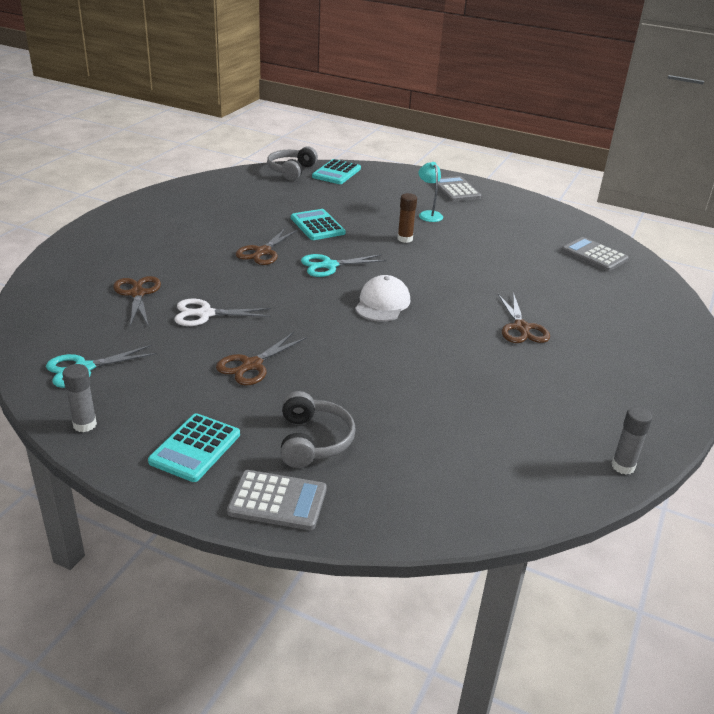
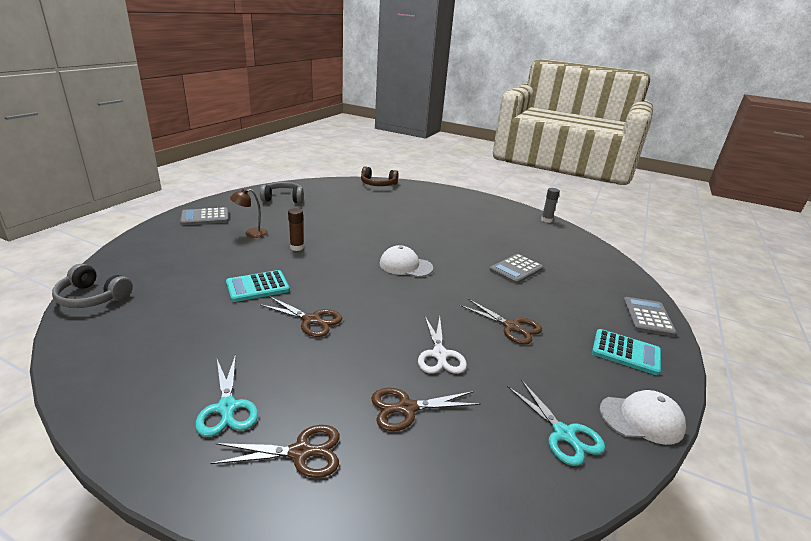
camera: 90 degrees left, 5 degrees down
grey glue stick [63,364,97,432] -> white cap [599,390,686,445]
grey headphones [280,391,356,468] -> grey headphones moved to [260,182,304,203]
turquoise scissors [301,254,387,277] -> turquoise scissors moved to [195,354,258,437]
turquoise calculator [312,159,361,184] -> none
turquoise lamp [418,162,443,222] -> brown lamp [230,188,268,238]
brown scissors [498,292,550,343] -> brown scissors moved to [210,425,340,478]
grey calculator [561,237,629,271] -> grey calculator moved to [490,254,543,284]
none -> brown headphones [361,166,399,186]

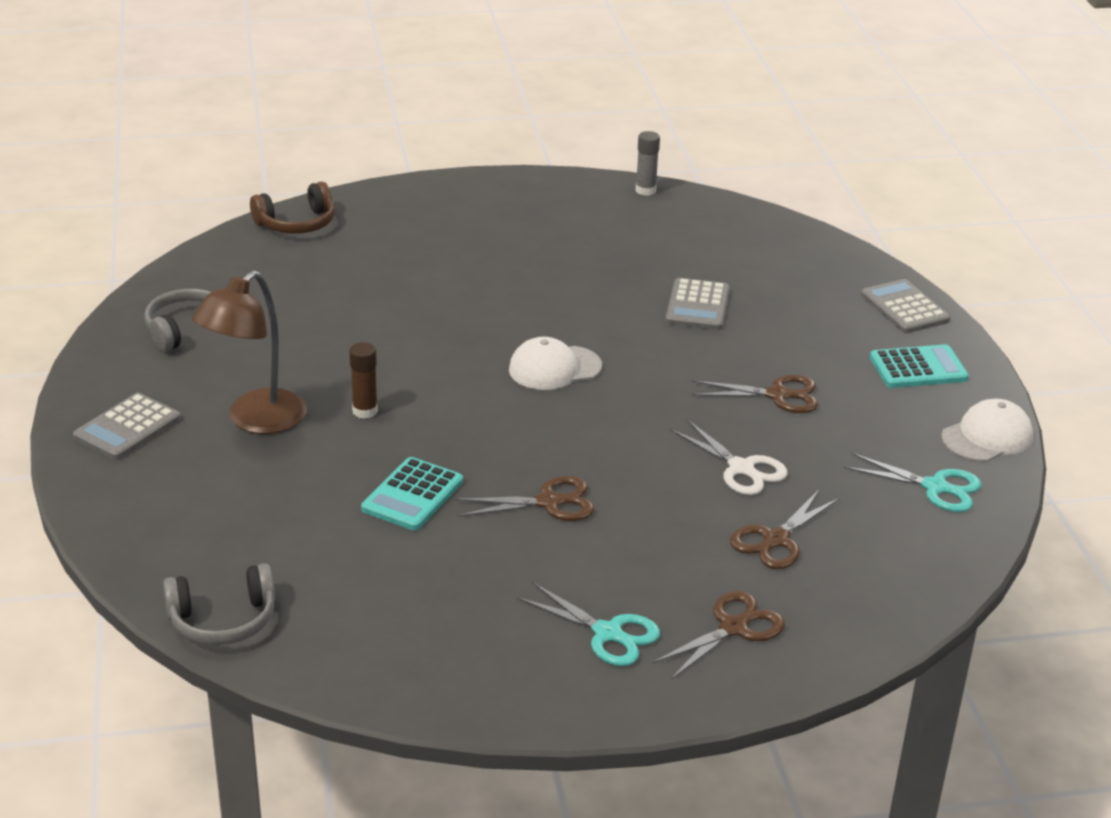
camera: 35 degrees left, 5 degrees up
brown lamp [230,188,268,238] -> brown lamp [192,271,307,434], size x1.83

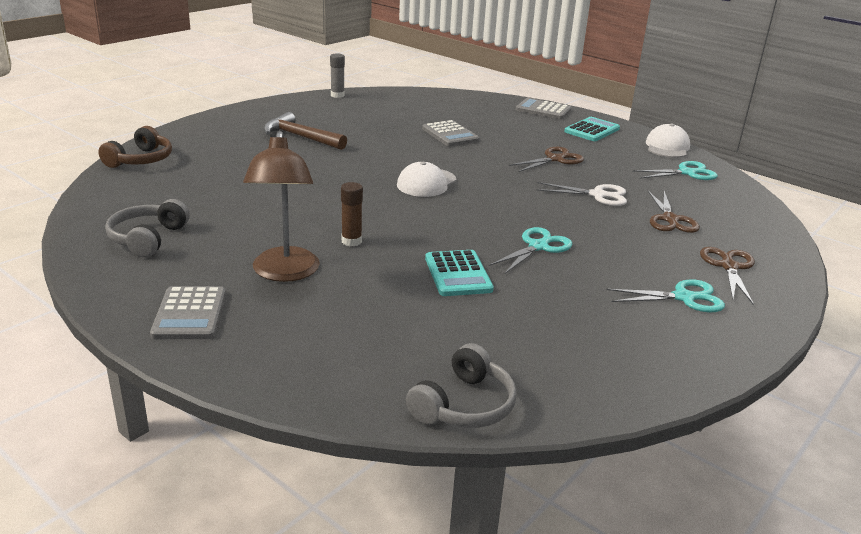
camera: 40 degrees left, 5 degrees down
brown scissors [454,476,594,521] -> turquoise scissors [489,227,573,274]
none -> brown hammer [264,112,347,150]

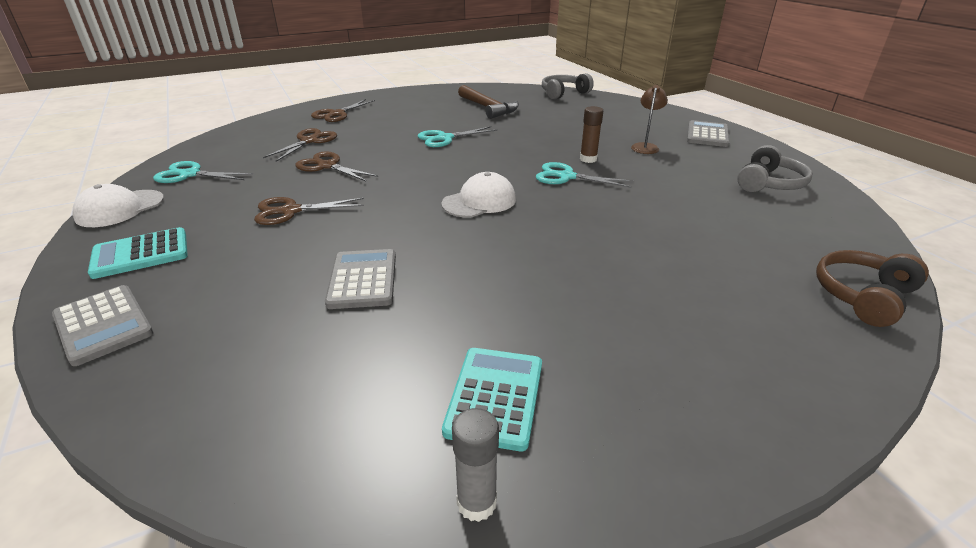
camera: 155 degrees left, 5 degrees up
brown lamp [243,131,320,282] -> brown lamp [631,85,668,154], size x0.55
brown hammer [264,112,347,150] -> brown hammer moved to [458,85,519,119]
turquoise calculator [425,250,494,296] -> turquoise calculator moved to [442,348,542,451]
white scissors [536,182,627,206] -> brown scissors [295,151,378,181]
turquoise scissors [606,279,725,312] -> turquoise scissors moved to [536,162,633,188]

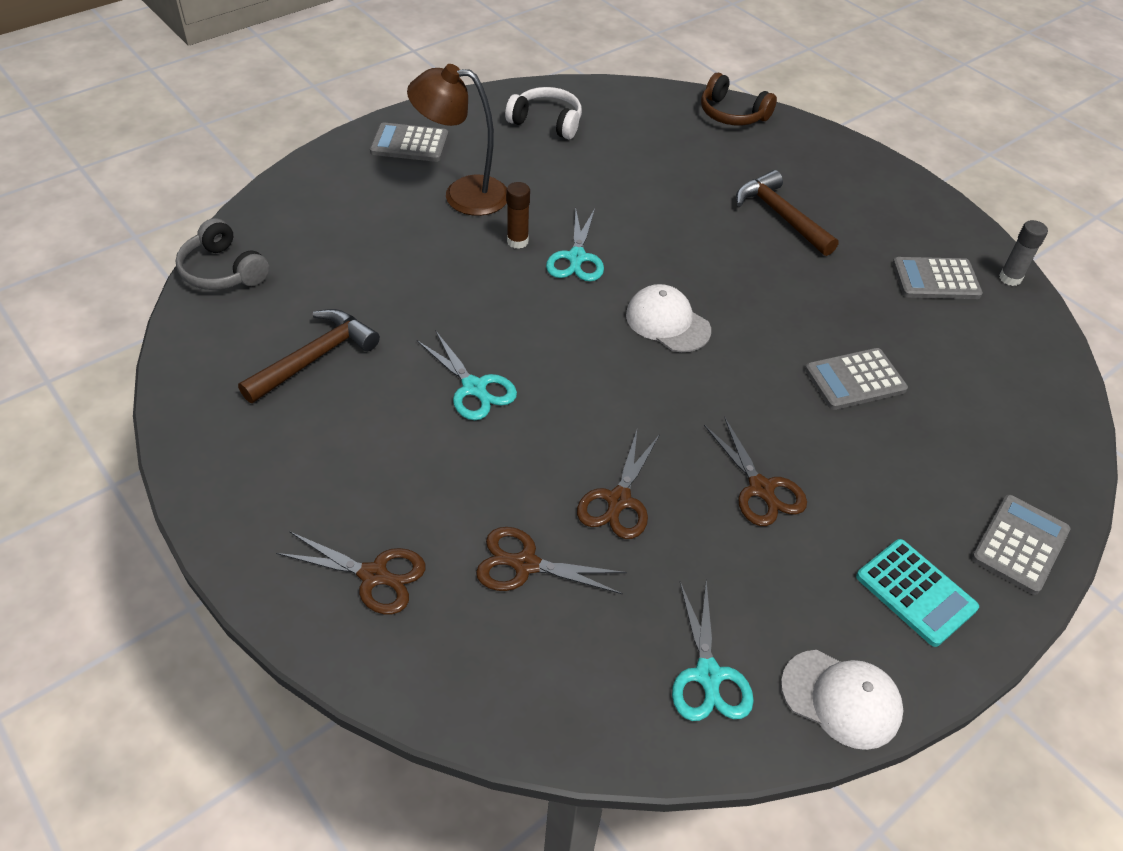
camera: 105 degrees left, 15 degrees up
turquoise calculator [442,348,542,451] -> grey calculator [892,257,983,299]
brown lamp [631,85,668,154] -> brown lamp [407,64,507,216], size x1.83
grey headphones [737,145,812,192] -> white headphones [505,87,582,139]
none -> brown hammer [736,170,839,256]

